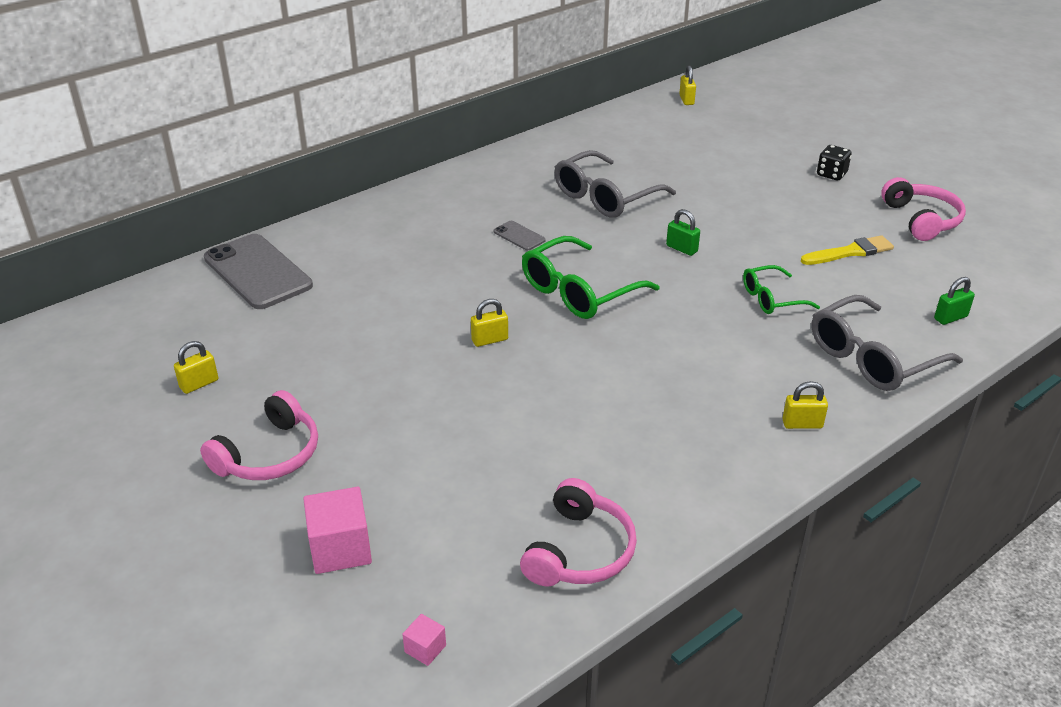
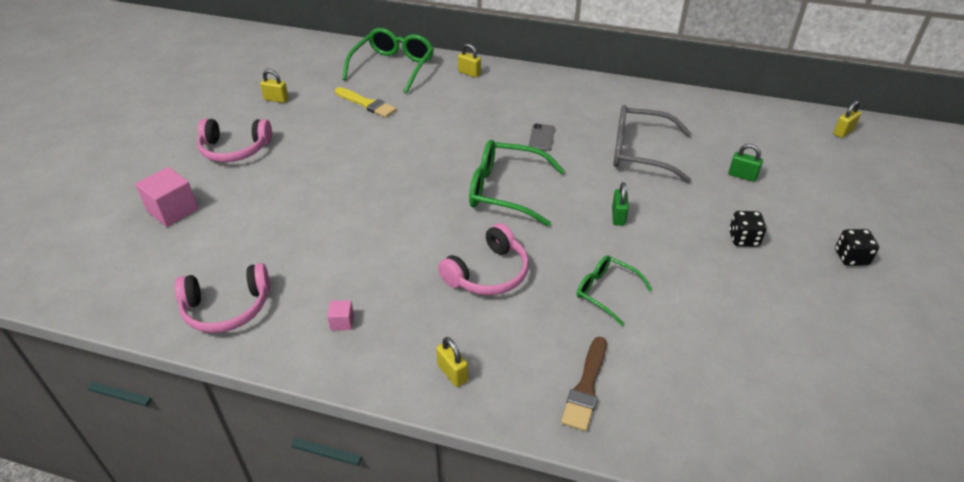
camera: 55 degrees right, 5 degrees up
grey phone [204,234,313,309] -> green glasses [342,28,434,94]
pink cube [402,614,446,666] -> pink cube moved to [327,300,354,330]
yellow padlock [471,299,508,347] -> yellow padlock moved to [458,43,481,77]
yellow brush [801,235,894,265] -> yellow brush moved to [335,87,397,118]
grey glasses [811,295,963,391] -> brown brush [561,337,607,431]
pink headphones [881,177,966,241] -> pink headphones moved to [438,223,529,295]
green padlock [934,277,975,325] -> green padlock moved to [729,144,763,182]
none -> black dice [729,211,766,247]

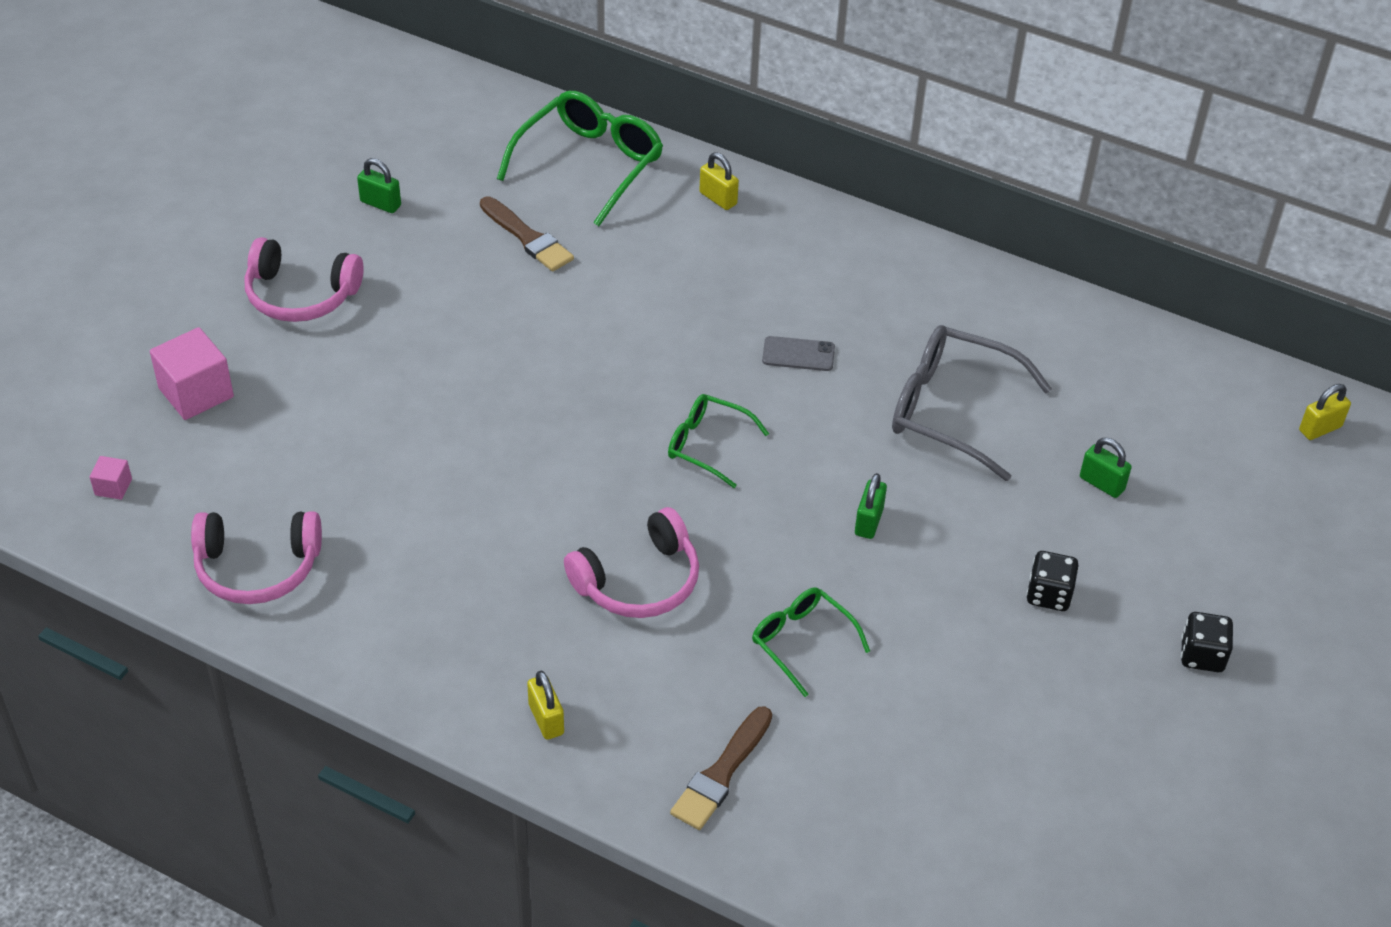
camera: 10 degrees right, 5 degrees up
yellow padlock [260,69,289,103] -> green padlock [357,158,401,213]
pink cube [327,300,354,330] -> pink cube moved to [90,456,132,500]
yellow brush [335,87,397,118] -> brown brush [480,196,574,272]
green glasses [469,140,565,226] -> green glasses [668,394,769,488], size x0.59
grey phone [528,124,555,151] -> grey phone turned 75 degrees clockwise [762,336,835,371]

